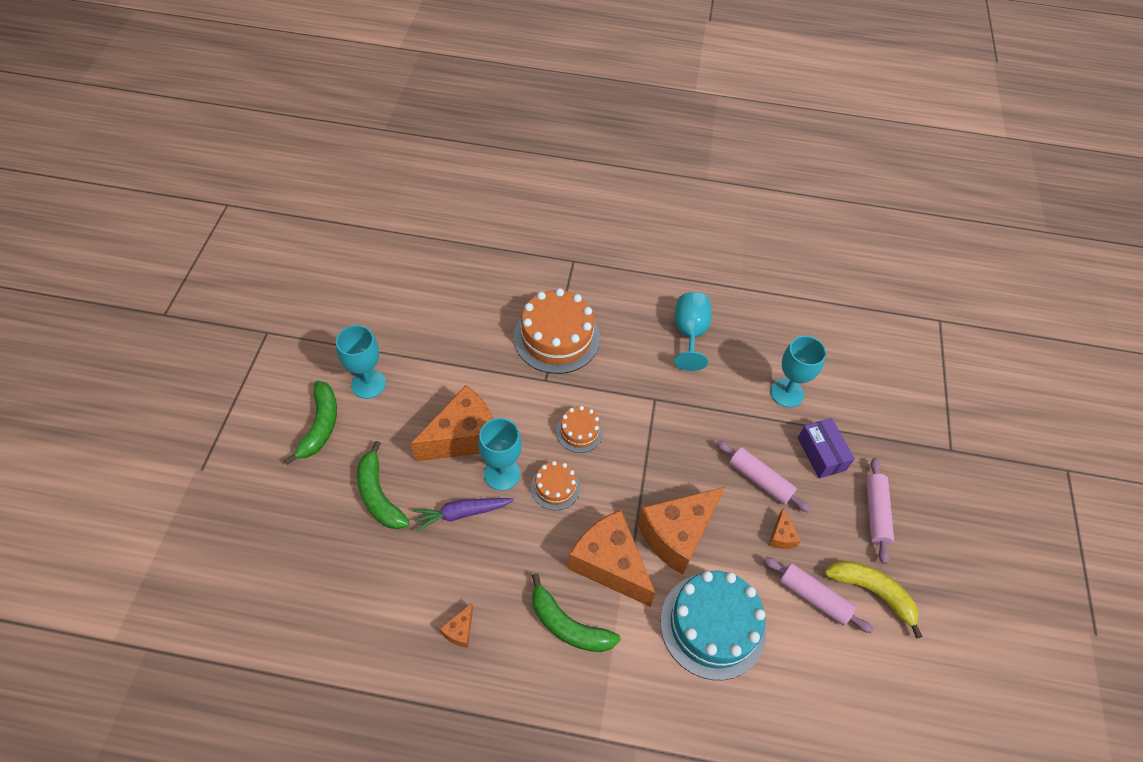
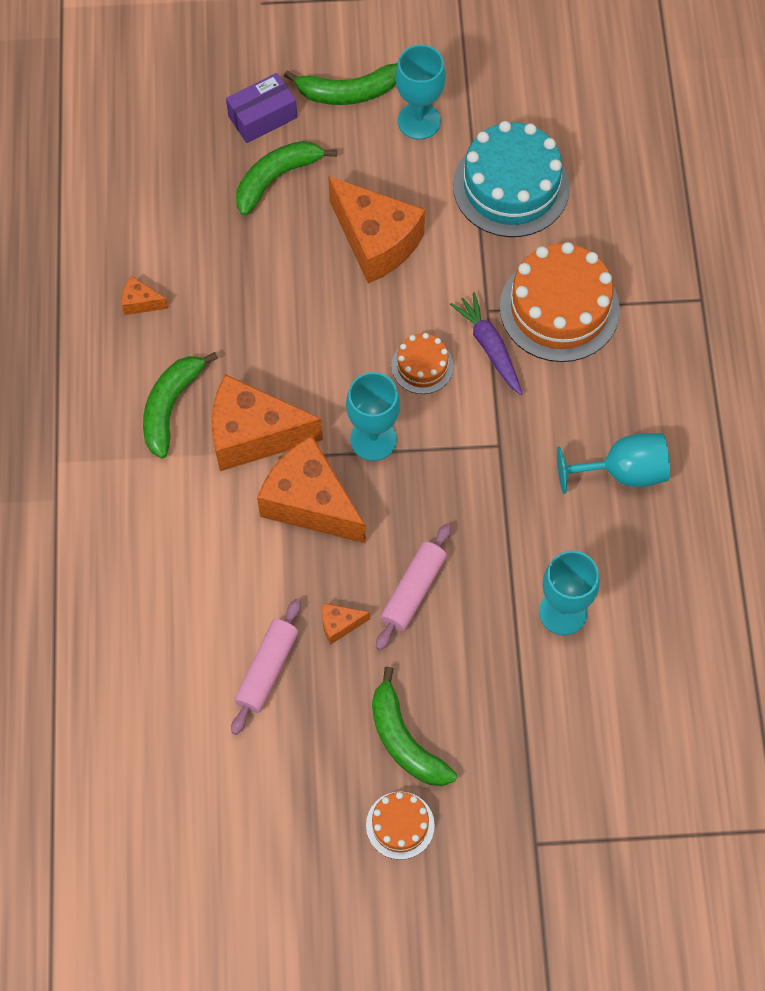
camera: 80 degrees right, 10 degrees up
purple carrot [412,498,514,531] -> purple carrot moved to [450,292,523,395]
turquoise goblet [478,418,522,491] -> turquoise goblet moved to [346,372,400,461]
orange cake [531,461,580,510] -> orange cake moved to [366,791,435,860]
orange cheese [568,510,656,606] -> orange cheese turned 120 degrees counterclockwise [211,374,323,471]
turquoise cake [660,571,767,680] -> turquoise cake moved to [453,121,570,237]
purple box [798,418,855,478] -> purple box moved to [226,73,297,143]
yellow banana [825,560,923,639] -> none
pink rolling pin [866,458,894,564] -> green banana [372,667,457,786]

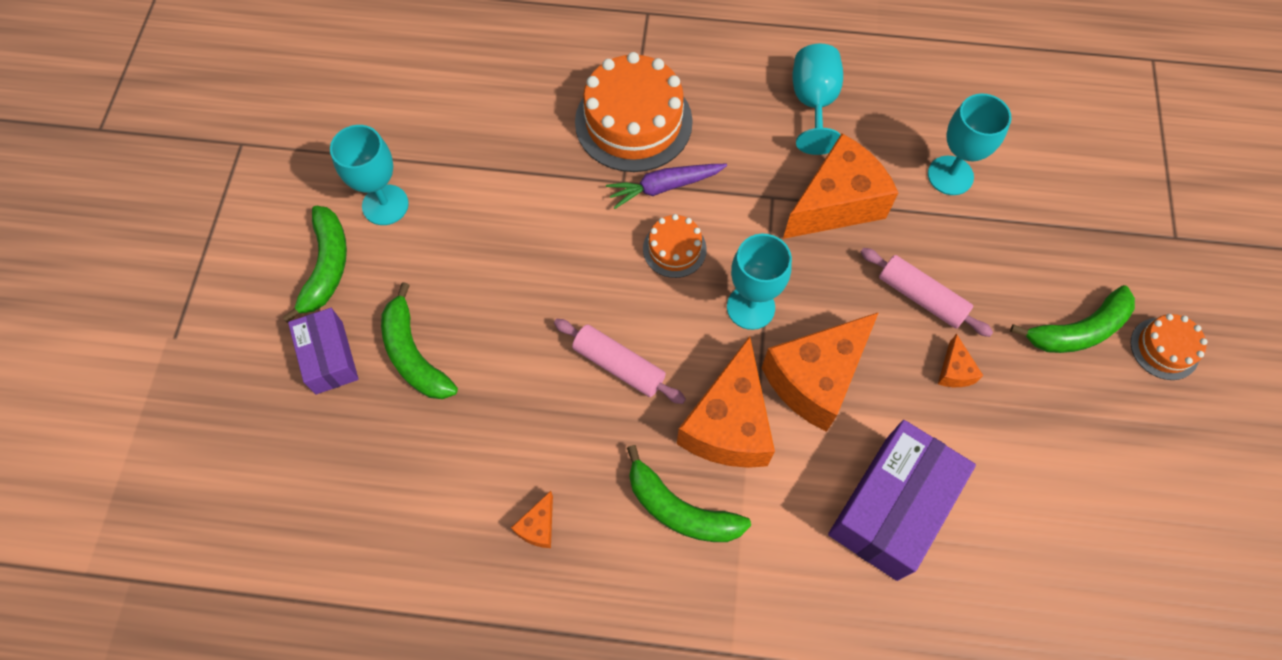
camera: 80 degrees left, 0 degrees up
pink rolling pin [231,599,301,735] -> pink rolling pin moved to [554,319,686,404]
orange cheese [328,176,425,284] -> orange cheese moved to [783,133,898,239]
turquoise cake [453,121,570,237] -> none
none -> purple box [828,420,976,581]

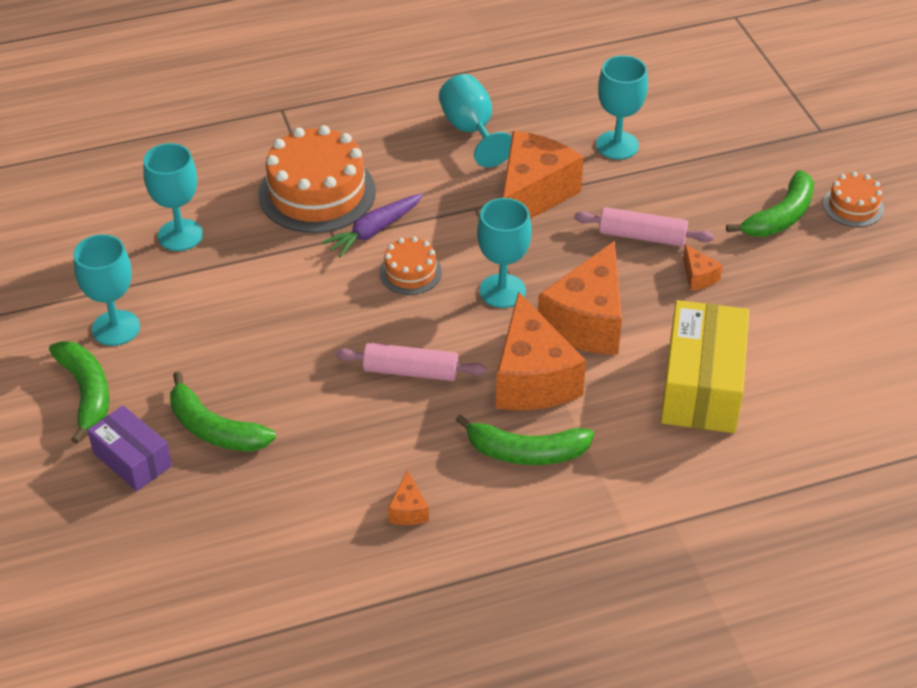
camera: 25 degrees left, 20 degrees down
purple box [828,420,976,581] -> yellow box [661,300,749,433]
none -> turquoise goblet [143,143,203,251]

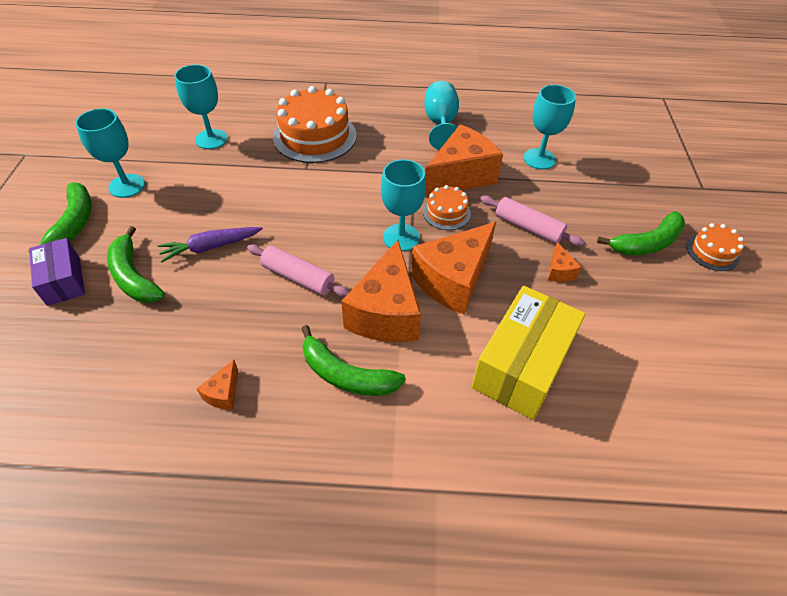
camera: 20 degrees right, 5 degrees up
purple carrot [322,193,423,258] -> purple carrot moved to [158,227,263,262]
orange cake [379,237,442,295] -> orange cake moved to [423,185,471,230]

